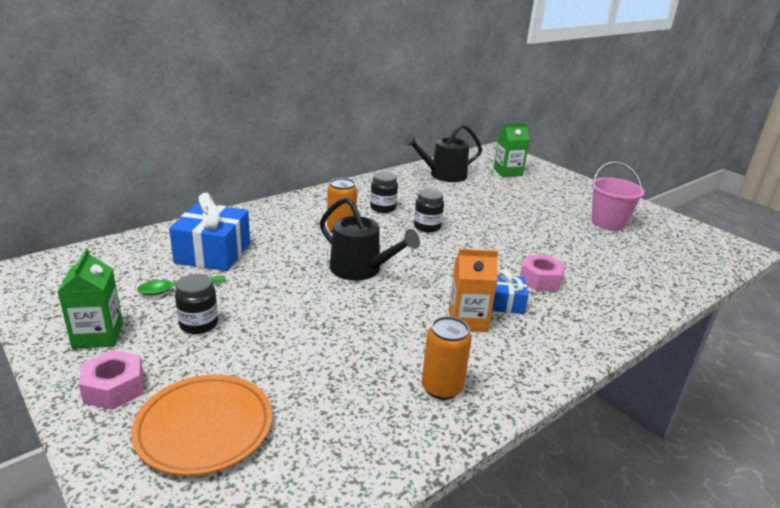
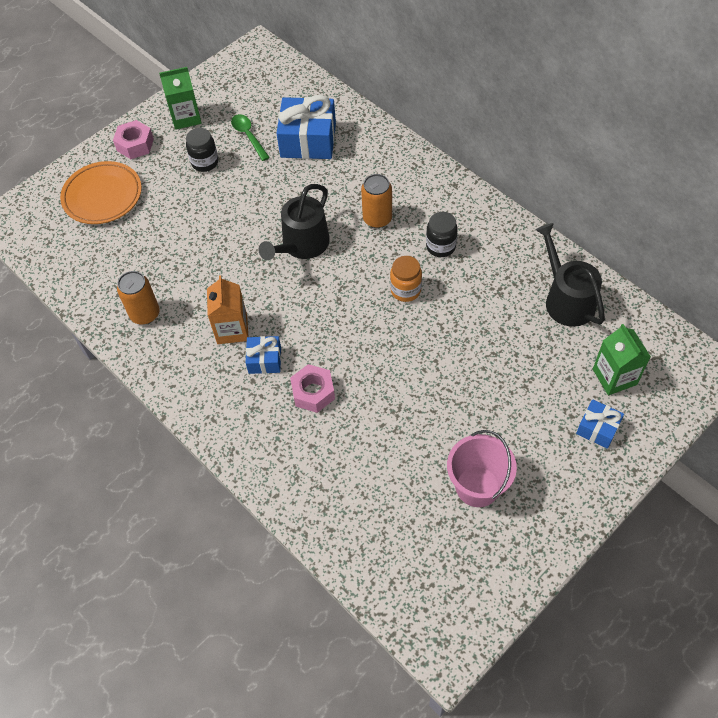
camera: 90 degrees right, 30 degrees up
black jar [414,189,444,232] -> orange jar [390,256,422,302]
none -> blue gift [576,399,624,449]

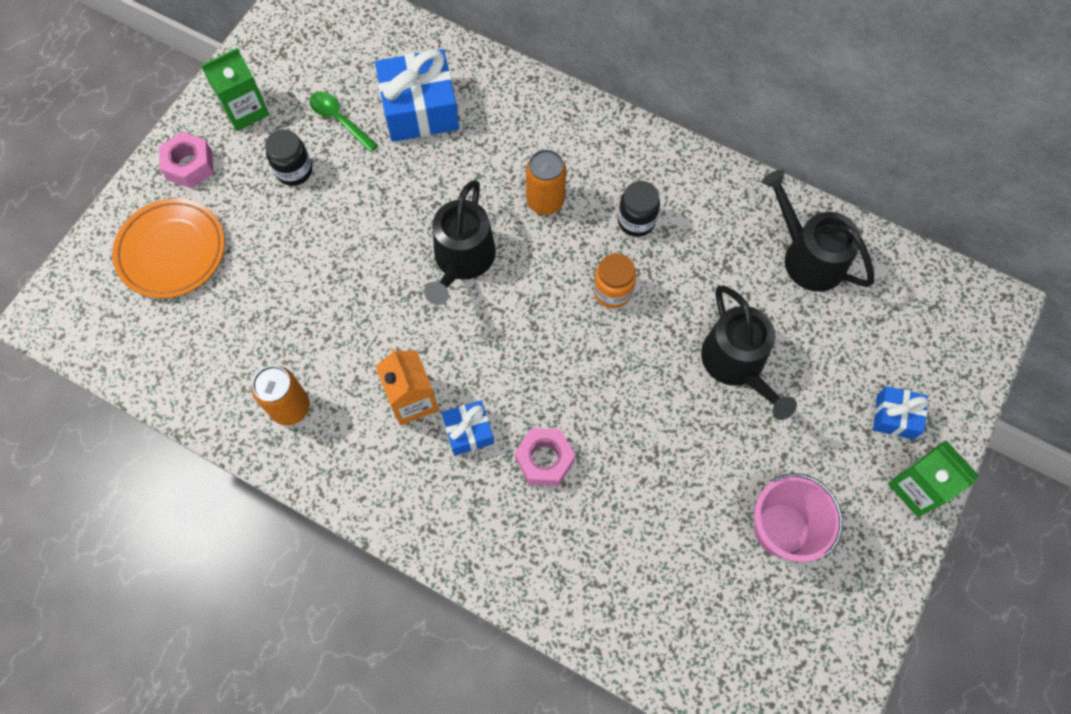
camera: 20 degrees left, 10 degrees up
green carton [593,324,651,395] -> green carton moved to [888,440,979,517]
none -> black watering can [701,286,797,420]

